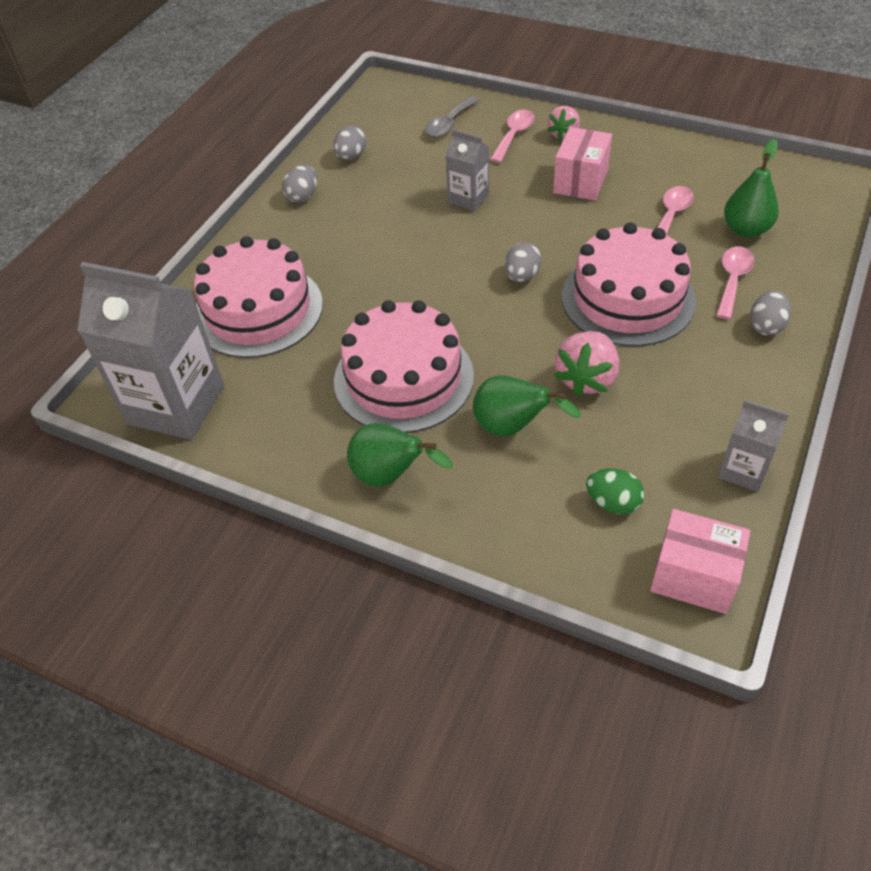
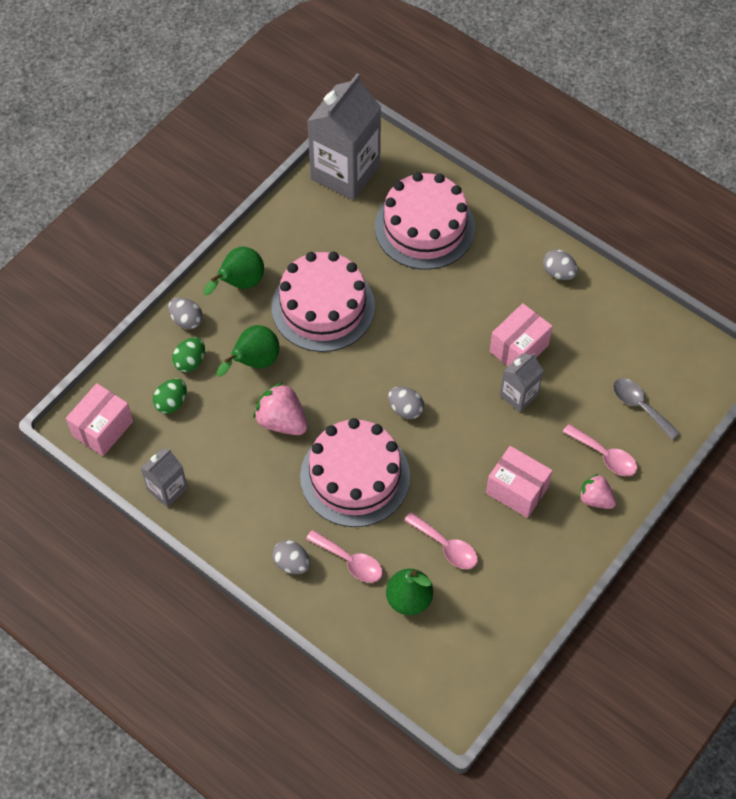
camera: 100 degrees right, 10 degrees up
grey egg [333,126,366,160] -> grey egg moved to [168,298,203,329]
none -> green egg [172,337,205,372]
none -> pink box [490,303,553,366]

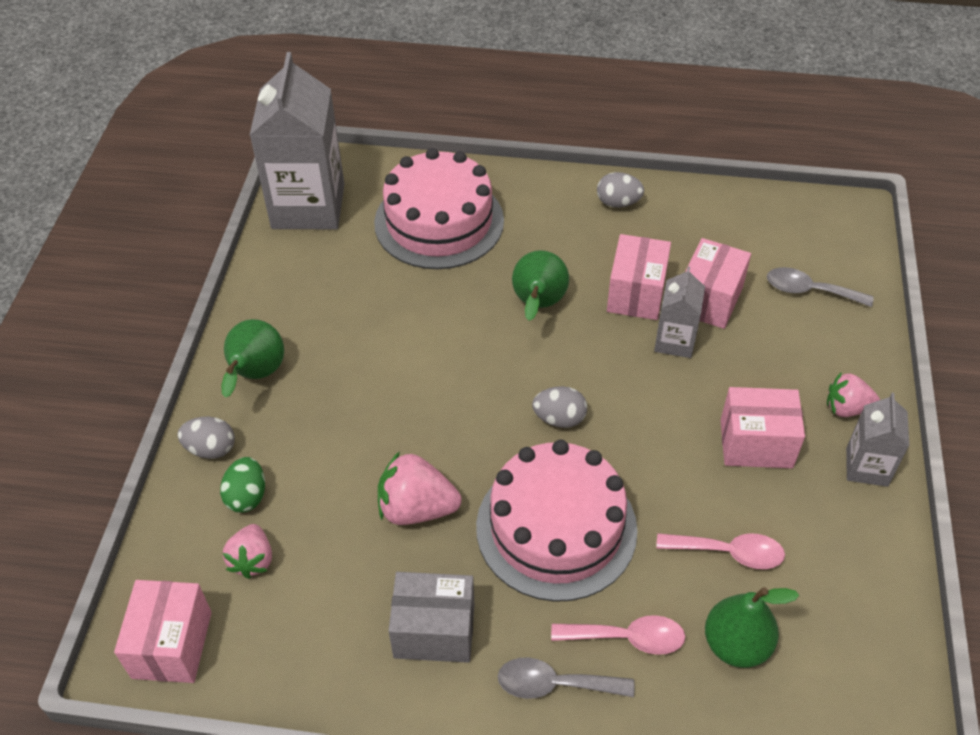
camera: 30 degrees left, 10 degrees down
grey carton [140,448,188,507] -> grey carton moved to [846,393,909,487]
green egg [153,379,187,414] -> pink strawberry [223,524,272,579]
green pear [216,325,279,376] -> green pear moved to [512,250,569,321]
pink cake [272,251,375,352] -> none
grey egg [272,540,310,574] -> grey spoon [498,657,634,699]
pink spoon [563,424,637,476] -> none
none -> grey box [388,572,474,663]
none -> pink box [685,238,751,329]

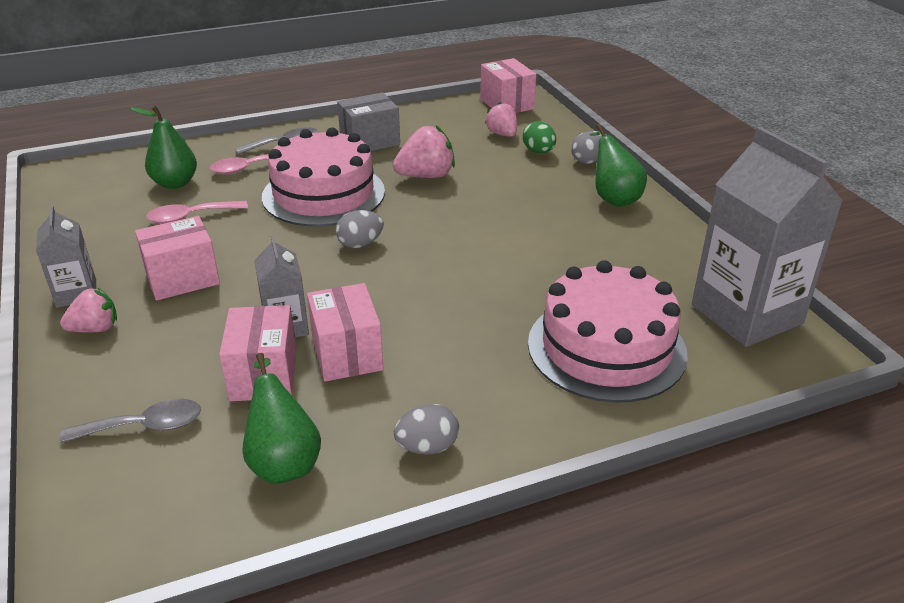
camera: 150 degrees right, 15 degrees down
green pear [512,250,569,321] -> green pear moved to [242,353,321,484]

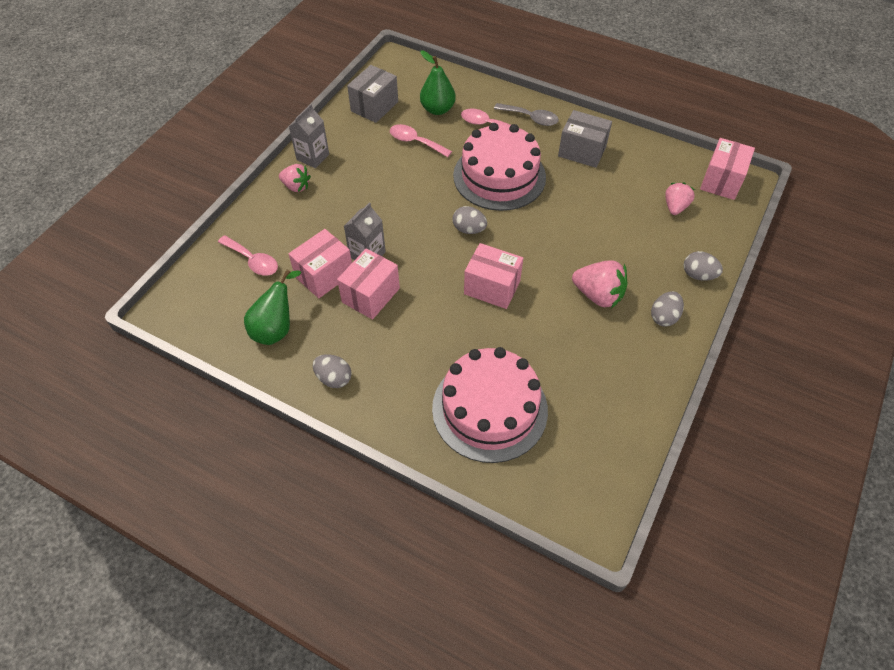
camera: 50 degrees right, 20 degrees up
grey spoon [60,399,201,443] -> pink spoon [218,235,278,276]
pink box [135,216,220,301] -> pink box moved to [464,243,523,309]
pink strawberry [393,126,455,178] -> pink strawberry moved to [572,260,627,308]
green egg [523,121,556,153] -> none
green pear [589,124,647,207] -> grey egg [651,291,684,326]
grey carton [692,127,843,347] -> none
none -> grey box [347,65,398,123]

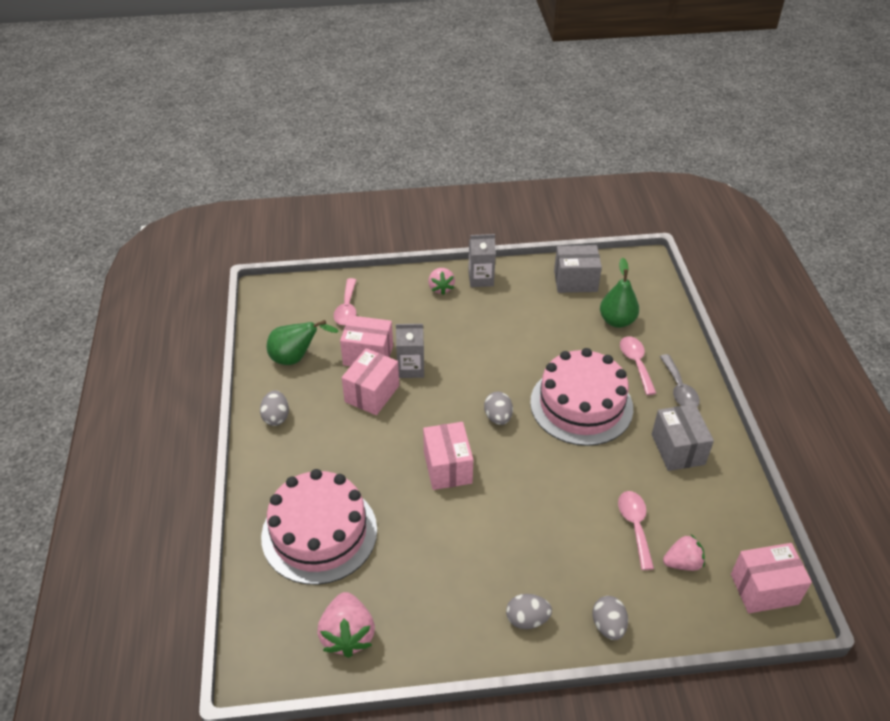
camera: 55 degrees right, 10 degrees down
pink box [337,248,400,320] -> pink box turned 60 degrees counterclockwise [342,348,399,415]
pink spoon [390,124,452,157] -> pink spoon moved to [618,491,654,570]
pink strawberry [572,260,627,308] -> pink strawberry moved to [317,592,375,658]

